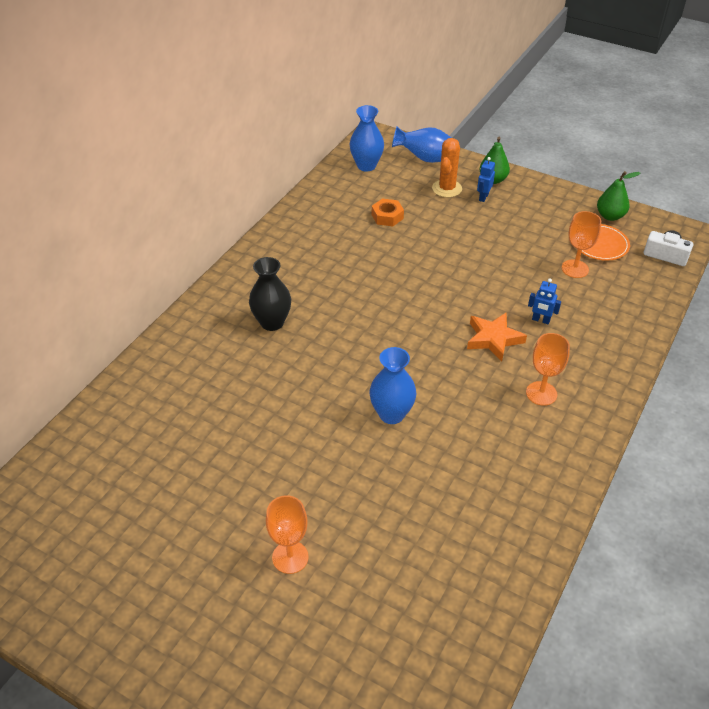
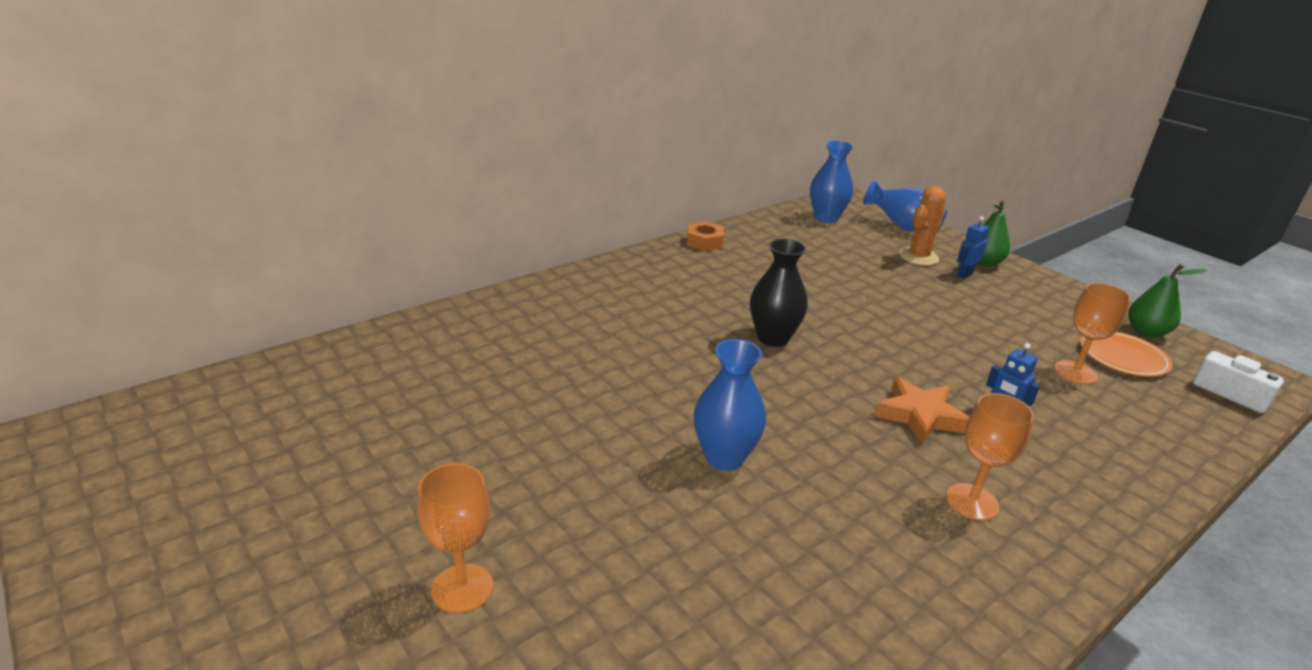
camera: 20 degrees right, 15 degrees down
black vase [249,257,291,331] -> black vase moved to [750,239,808,347]
orange nut [372,199,404,226] -> orange nut moved to [687,222,724,251]

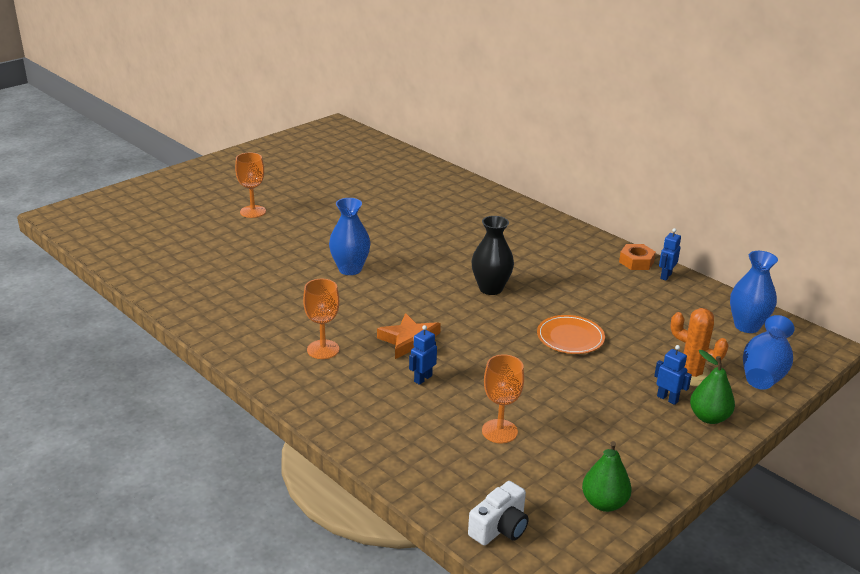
camera: 85 degrees right, 0 degrees up
orange plate [1080,332,1172,377] -> orange plate moved to [537,315,605,354]
none -> blue robot [659,228,681,280]

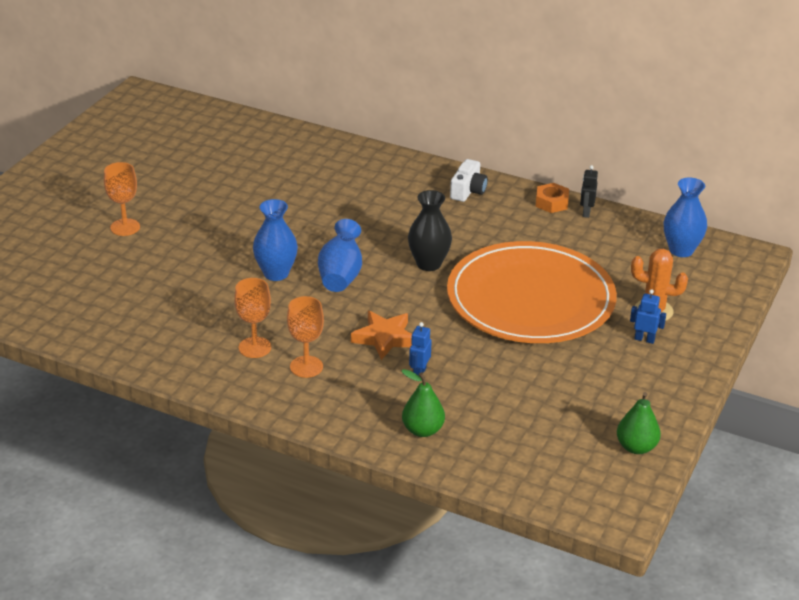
camera: 20 degrees left, 5 degrees up
white camera [468,481,529,546] -> white camera moved to [450,159,488,202]
orange goblet [482,354,524,443] -> orange goblet moved to [234,278,271,358]
orange plate [537,315,605,354] -> orange plate [447,241,617,343], size x2.50
blue robot [659,228,681,280] -> black robot [580,165,598,218]
green pear [690,350,735,424] -> green pear moved to [401,369,445,437]
blue vase [743,315,795,390] -> blue vase moved to [318,219,362,292]

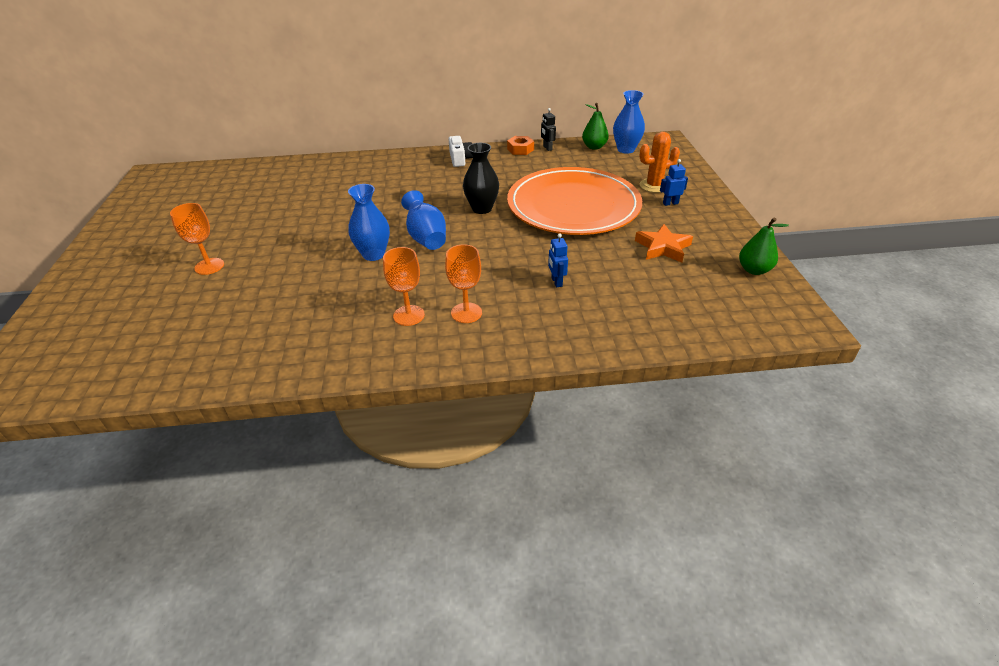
camera: 30 degrees left, 5 degrees up
orange star [351,311,412,360] -> orange star moved to [635,224,693,262]
green pear [401,369,445,437] -> green pear moved to [582,103,609,150]

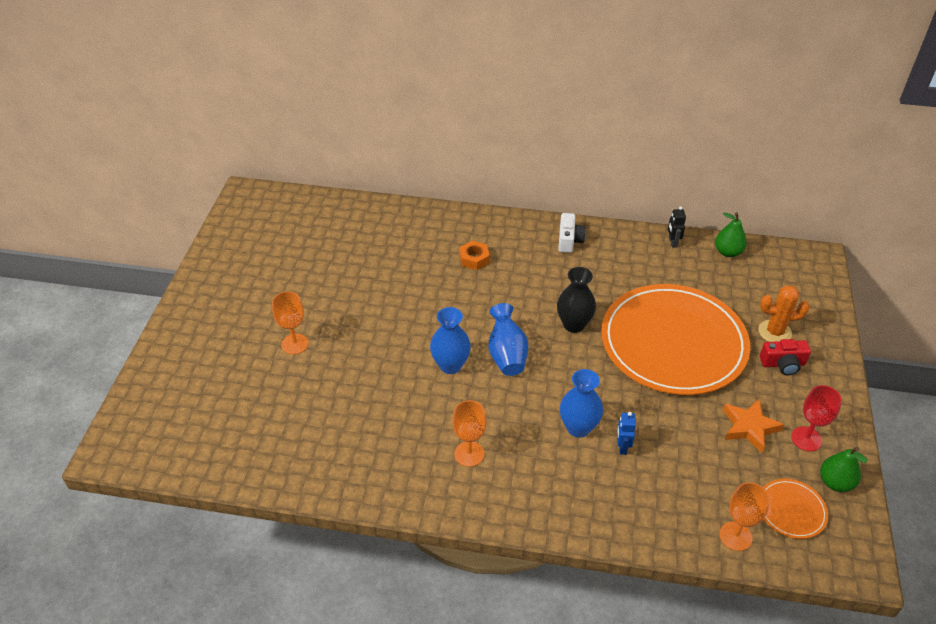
camera: 15 degrees right, 5 degrees up
orange goblet [445,244,482,323] -> orange goblet moved to [719,482,770,551]
orange nut [507,136,534,155] -> orange nut moved to [460,241,490,270]
blue vase [613,90,645,154] -> blue vase moved to [560,369,603,438]
blue robot [660,159,688,206] -> red camera [760,339,811,375]
none -> orange plate [763,479,828,539]
none -> red goblet [791,385,842,451]

